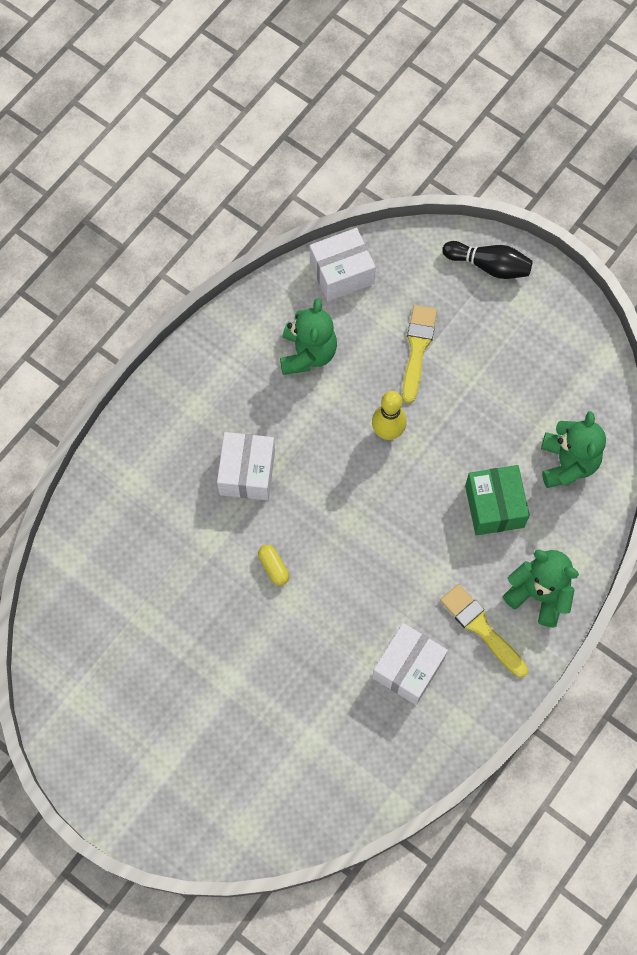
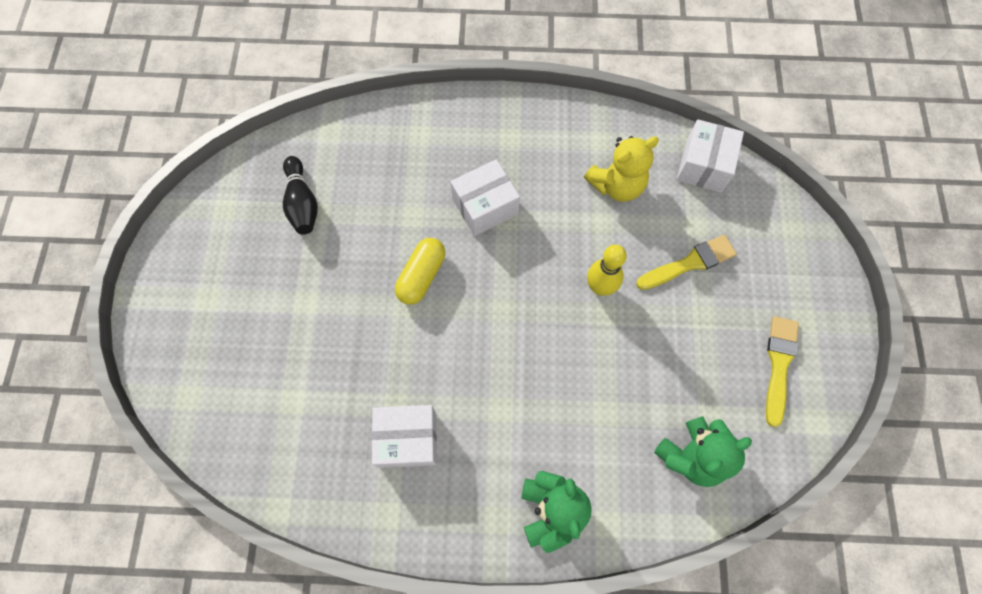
camera: 55 degrees right, 0 degrees up
yellow capsule [258,545,289,585] -> yellow capsule [395,238,445,305], size x1.68
green teddy bear [280,298,337,375] -> yellow teddy bear [584,136,659,202]
white box [310,228,376,301] -> white box turned 75 degrees clockwise [677,119,744,193]
yellow brush [440,584,528,678] -> yellow brush moved to [766,316,799,427]
black bowling pin [442,241,533,279] -> black bowling pin moved to [283,156,318,234]
green box [465,465,530,535] -> none

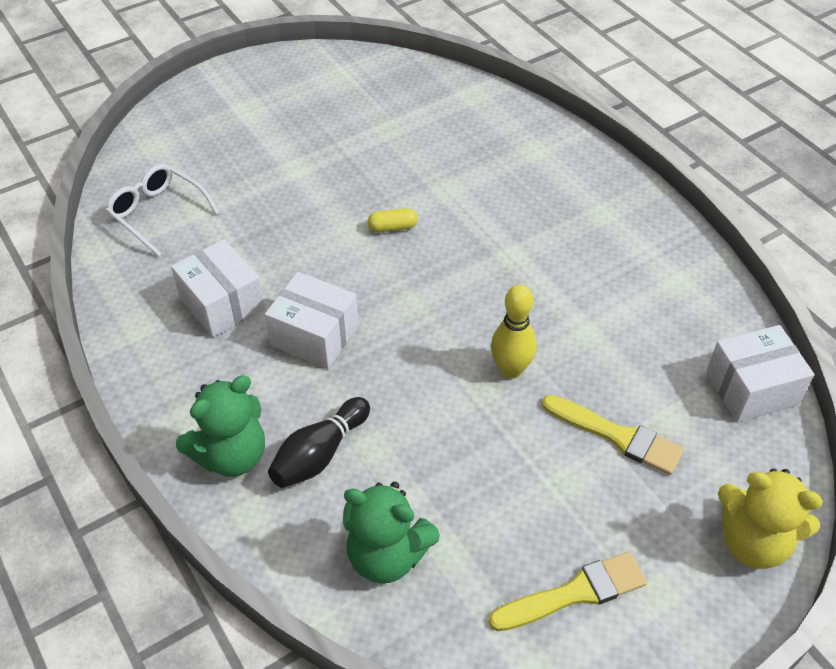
camera: 55 degrees right, 20 degrees down
black bowling pin [283,156,318,234] -> black bowling pin moved to [268,397,370,488]
yellow capsule [395,238,445,305] -> yellow capsule [368,208,418,232], size x0.60
white box [450,159,520,236] -> white box moved to [265,272,359,369]
yellow teddy bear [584,136,659,202] -> yellow teddy bear moved to [718,468,823,569]
none -> white glasses [106,164,219,257]

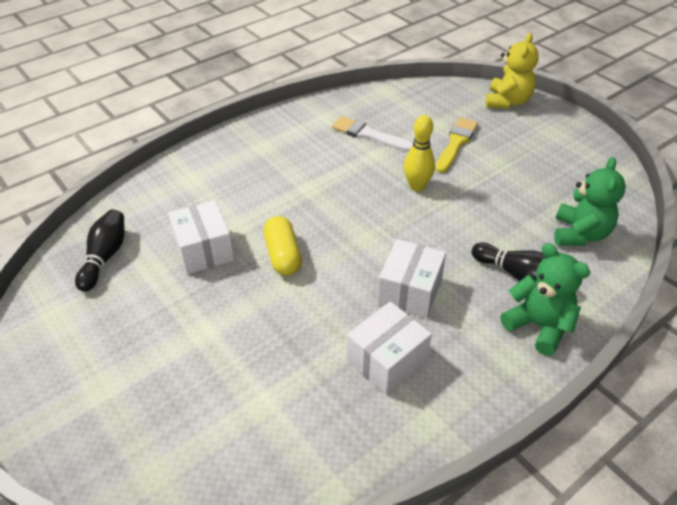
camera: 95 degrees left, 5 degrees down
white glasses [106,164,219,257] -> none
yellow capsule [368,208,418,232] -> yellow capsule [264,216,302,276], size x1.68
yellow brush [489,552,647,632] -> none
white box [706,325,815,422] -> white box moved to [168,200,234,274]
none -> black bowling pin [75,209,125,292]
none -> white brush [332,116,413,152]

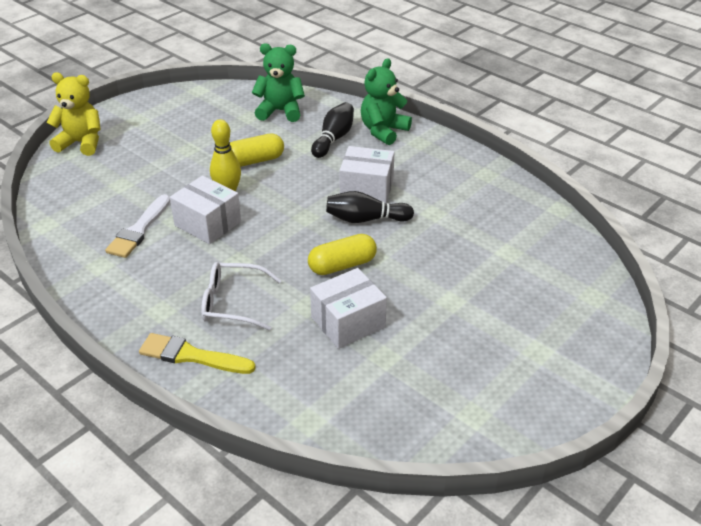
camera: 100 degrees left, 5 degrees down
black bowling pin [75,209,125,292] -> black bowling pin moved to [326,191,414,223]
white box [347,302,432,395] -> white box moved to [170,175,241,244]
yellow brush [436,118,478,173] -> yellow brush moved to [139,333,256,374]
none -> white glasses [201,262,282,331]
none -> yellow capsule [230,134,284,167]

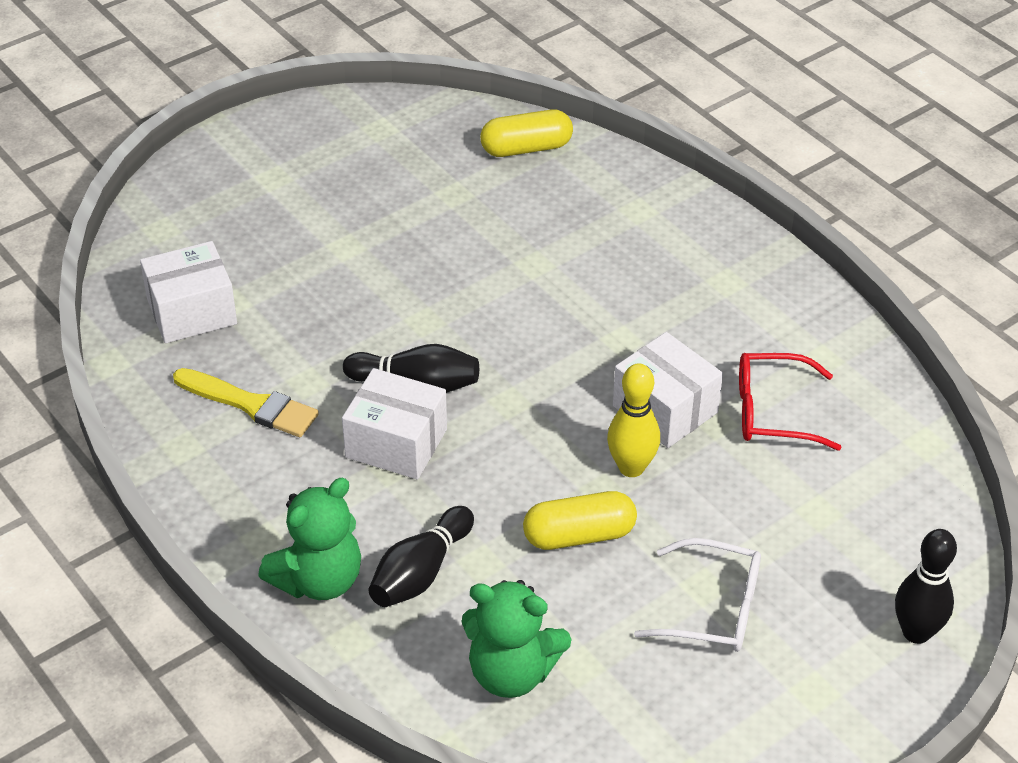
camera: 170 degrees left, 5 degrees up
yellow teddy bear [46,72,100,156] -> black bowling pin [895,529,957,644]
white brush [105,194,170,258] -> red glasses [739,353,842,451]
yellow brush [139,333,256,374] -> yellow brush moved to [173,368,319,437]
white glasses [201,262,282,331] -> white glasses moved to [634,538,761,652]
yellow capsule [308,234,377,275] -> yellow capsule moved to [480,109,573,157]
white box [310,268,387,349] -> white box moved to [140,241,237,343]

